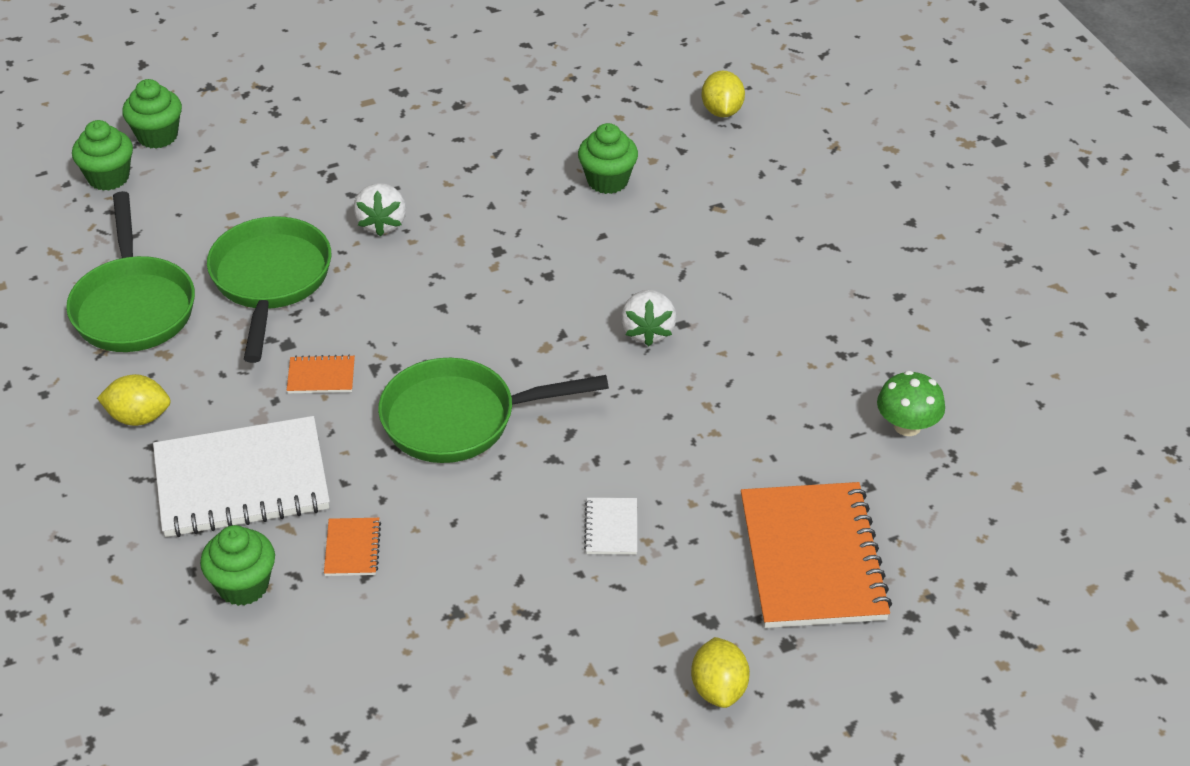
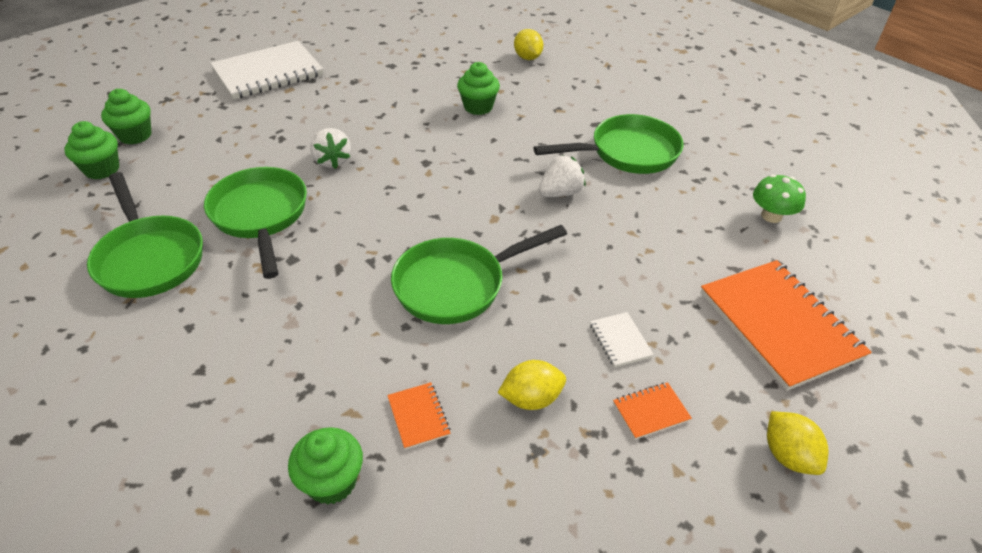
camera: 20 degrees left, 0 degrees up
yellow lemon [97,374,171,426] -> yellow lemon moved to [498,360,566,410]
white notebook [153,416,330,537] -> white notebook moved to [210,41,323,99]
orange notebook [287,355,355,394] -> orange notebook moved to [613,382,692,440]
white strawberry [621,290,677,346] -> white strawberry turned 105 degrees counterclockwise [539,155,585,197]
none -> green pan [533,114,684,174]

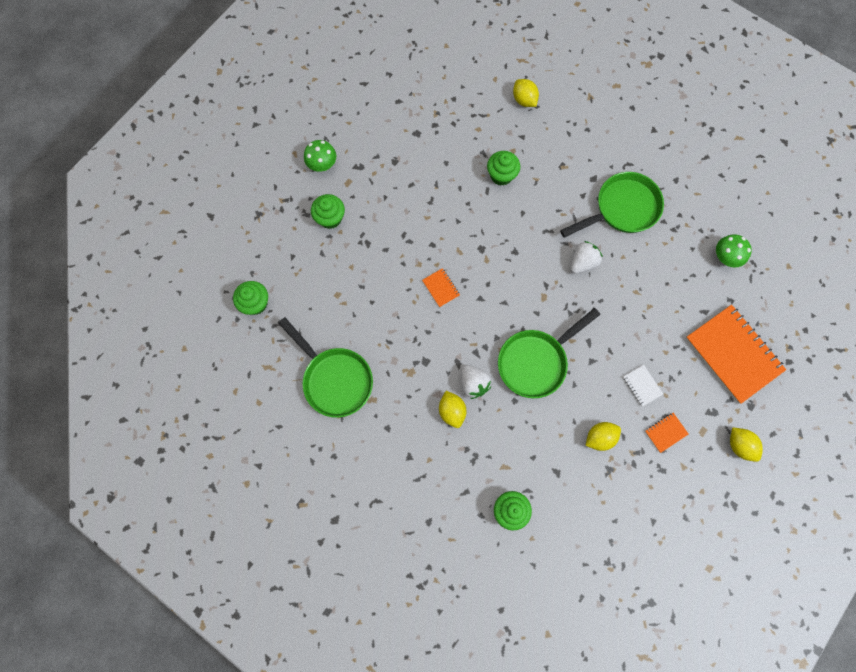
camera: 10 degrees left, 30 degrees up
green cupcake [101,89,152,144] -> green cupcake moved to [311,194,345,229]
green pan [204,167,307,279] -> none
white notebook [210,41,323,99] -> green mushroom [304,140,336,172]
white strawberry [310,128,351,169] -> white strawberry moved to [461,365,491,399]
orange notebook [387,382,451,450] -> orange notebook moved to [422,268,460,307]
none -> yellow lemon [439,391,466,428]

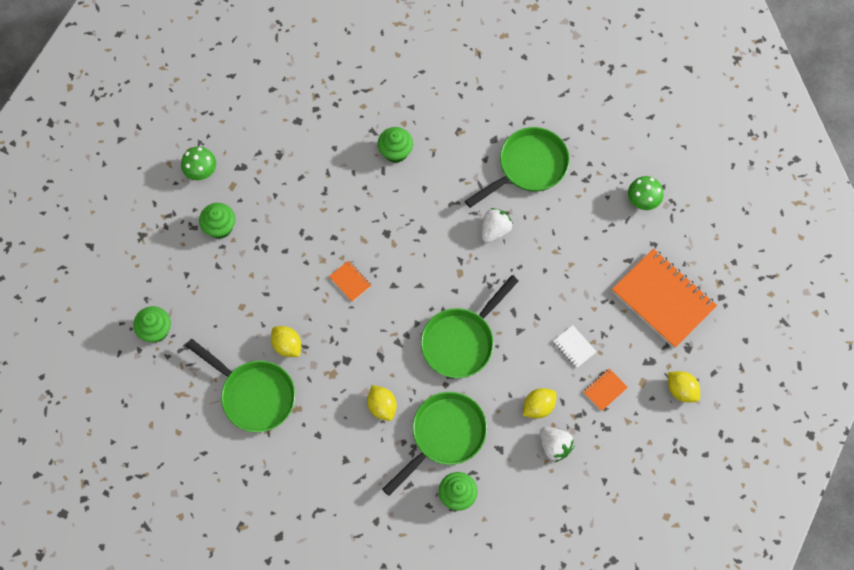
camera: 10 degrees left, 5 degrees down
white strawberry [461,365,491,399] -> white strawberry moved to [540,427,575,462]
yellow lemon [513,79,539,107] -> yellow lemon moved to [271,326,301,357]
none -> green pan [382,392,487,496]

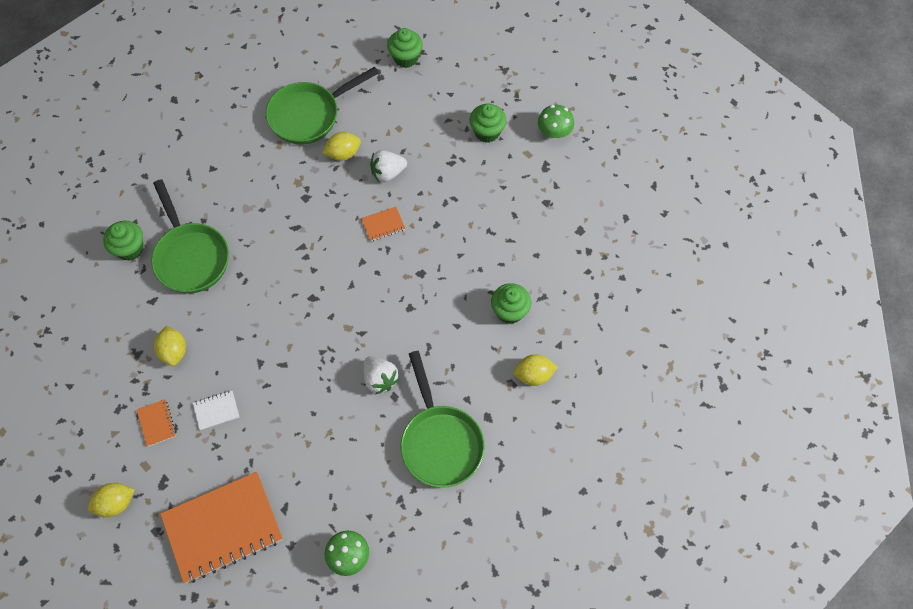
camera: 110 degrees right, 5 degrees down
yellow lemon [367,385,397,421] -> yellow lemon moved to [513,354,558,386]
green pan [421,275,519,378] -> none
white strawberry [540,427,575,462] -> white strawberry moved to [370,150,407,183]

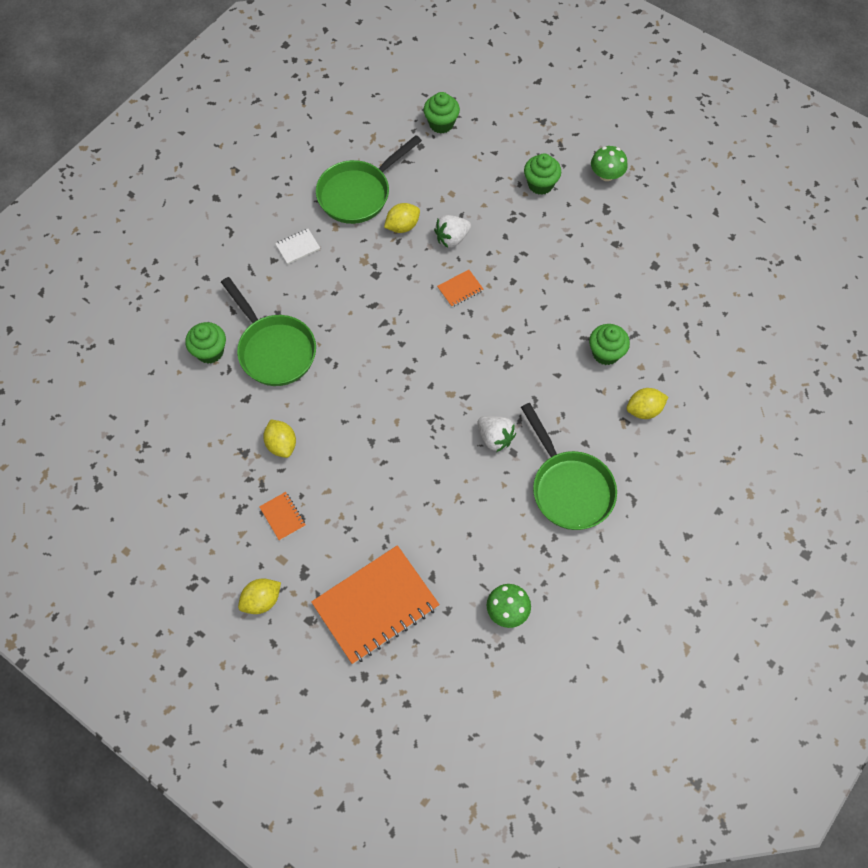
camera: 10 degrees left, 0 degrees up
white notebook [193,390,240,430] -> white notebook moved to [275,229,320,264]

